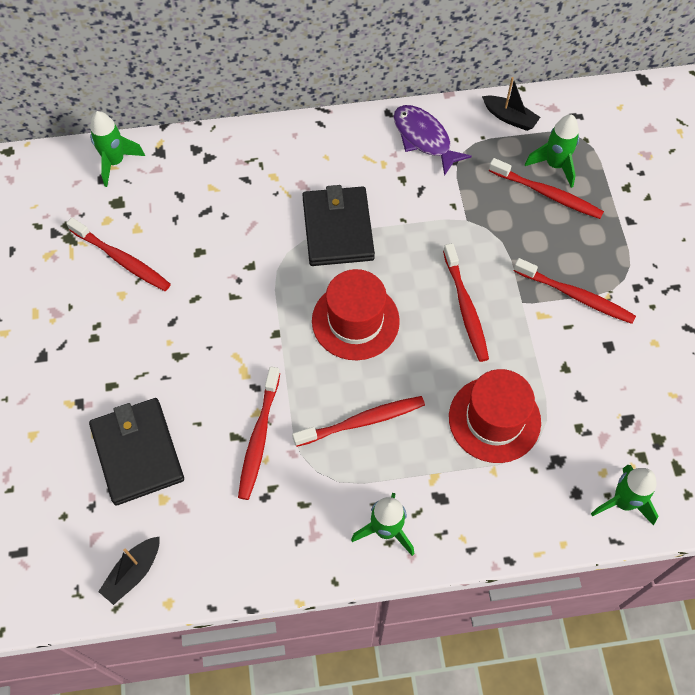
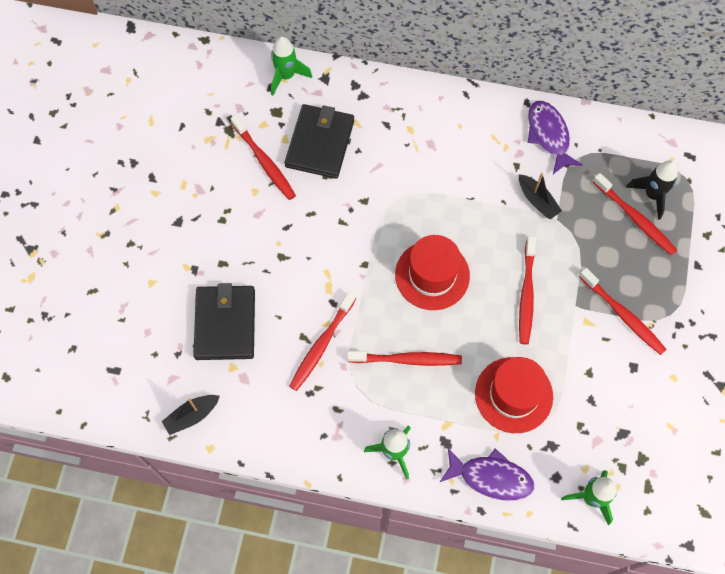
camera: 20 degrees right, 5 degrees up
black wallet [302,185,375,266] -> black wallet moved to [285,104,354,179]
black boat [482,77,540,131] -> black boat moved to [519,173,562,219]
green rocket [525,114,579,188] -> black rocket [626,160,678,220]
none -> purple fish [440,448,534,501]

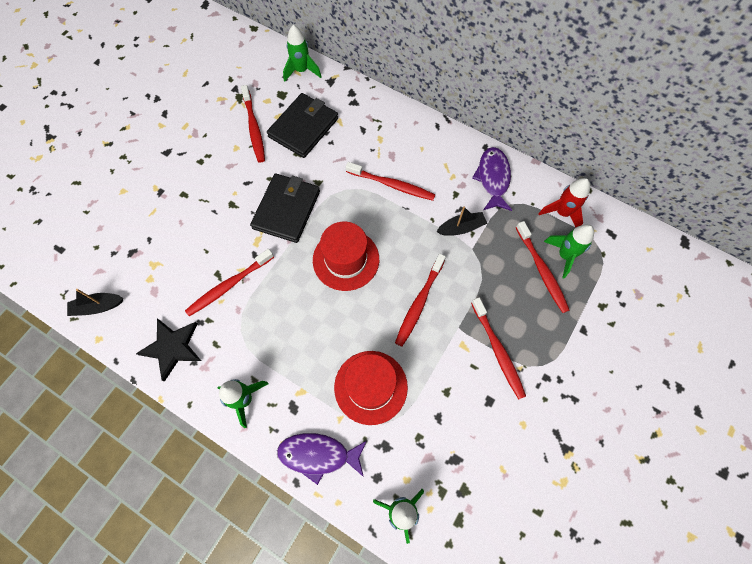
camera: 20 degrees right, 0 degrees up
black wallet [193,283,255,360] -> black wallet moved to [250,173,320,243]
red toothbrush [347,351,462,366] -> red toothbrush moved to [346,162,435,201]
purple fish [440,448,534,501] -> purple fish turned 150 degrees clockwise [277,433,367,485]
black boat [519,173,562,219] -> black boat turned 90 degrees counterclockwise [436,207,487,236]
black rocket [626,160,678,220] -> green rocket [544,224,594,279]
none -> black star [136,318,201,382]
none -> red rocket [538,178,590,227]

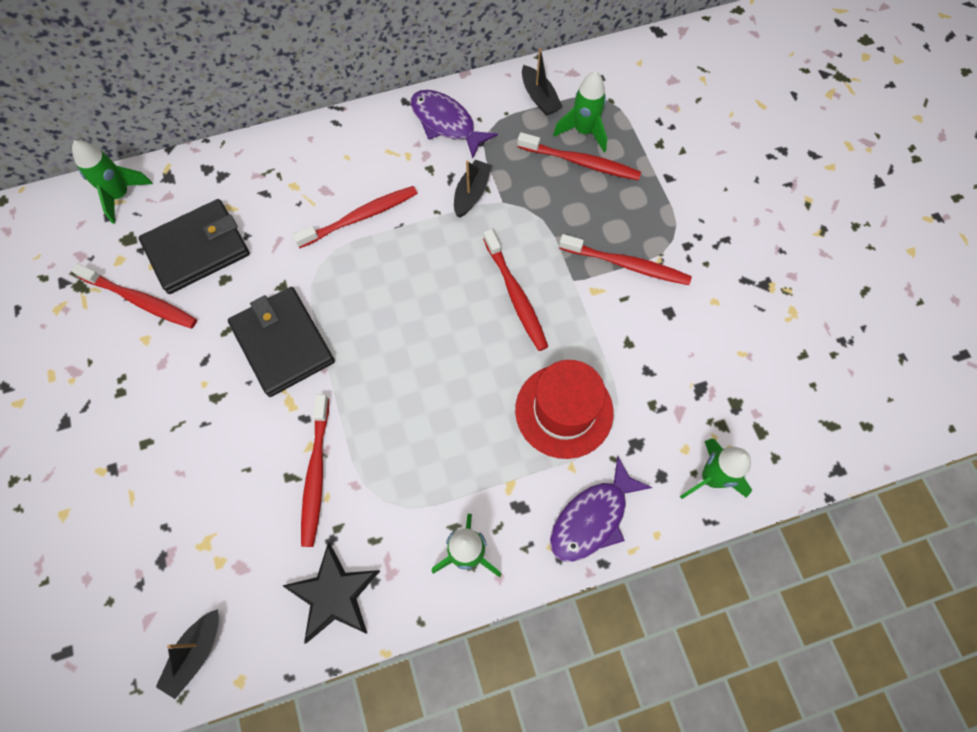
camera: 50 degrees left, 0 degrees up
black wallet [267,93,338,158] -> black wallet turned 75 degrees clockwise [138,199,250,294]
red hat [313,222,379,291] -> none
red rocket [538,178,590,227] -> black boat [522,48,563,116]

